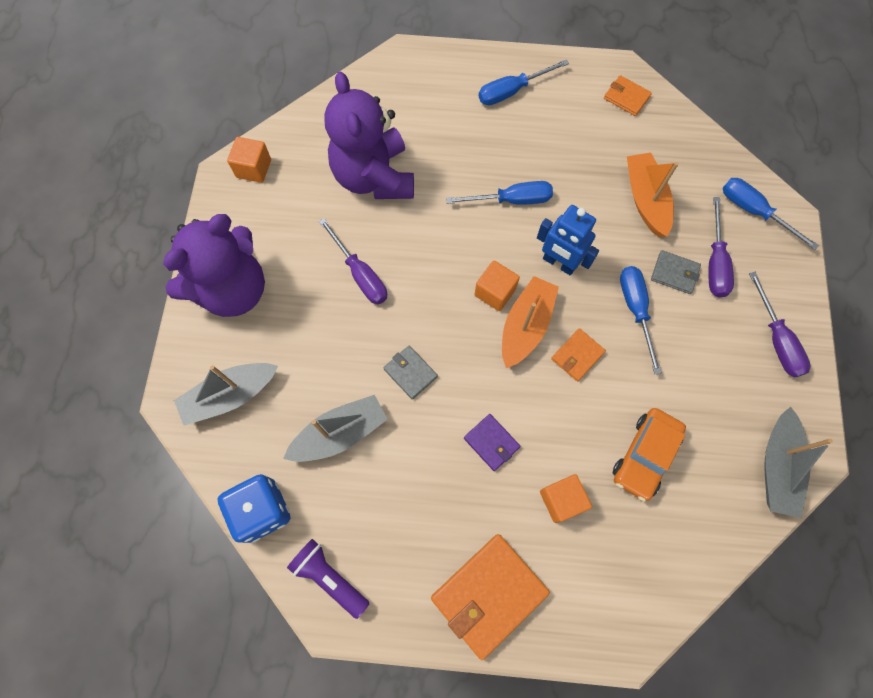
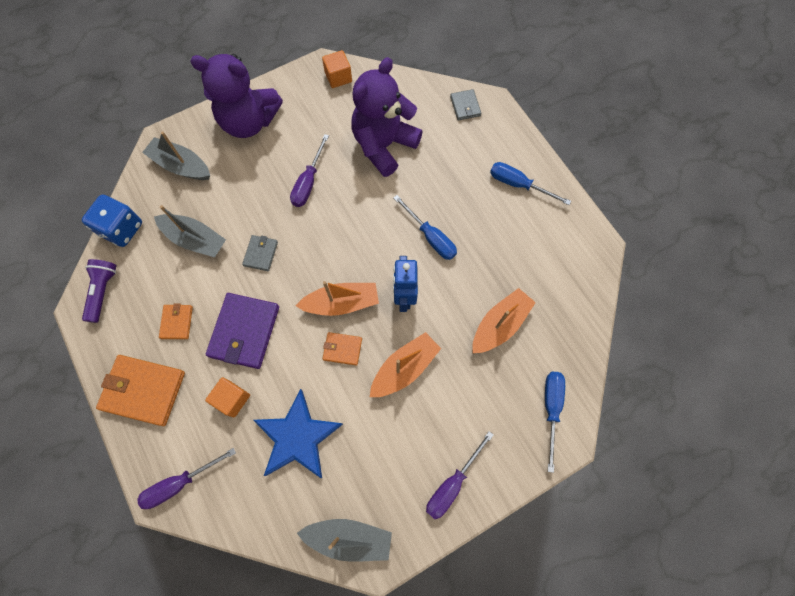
camera: 55 degrees right, 0 degrees up
purple wallet [464,414,521,471] -> purple wallet [206,293,279,369], size x1.92
orange cube [474,260,520,311] -> none
orange wallet [604,75,652,116] -> orange wallet moved to [159,303,193,339]
orange car [613,408,686,502] -> blue star [253,389,343,478]
blue screwdriver [620,266,662,374] -> orange boat [370,332,441,397]
grey wallet [651,250,701,294] -> grey wallet moved to [450,89,482,121]
purple screwdriver [708,197,734,297] -> purple screwdriver moved to [137,448,236,509]
grey boat [765,407,833,518] -> grey boat turned 150 degrees counterclockwise [297,519,392,562]

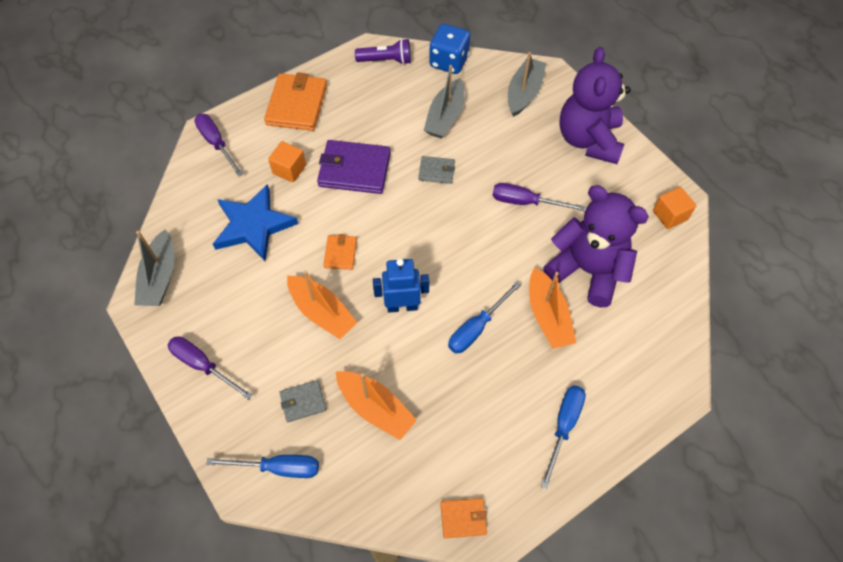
camera: 85 degrees right, 10 degrees down
orange wallet [159,303,193,339] -> orange wallet moved to [440,498,487,538]
orange boat [296,281,379,316] -> orange boat moved to [529,268,576,349]
grey wallet [450,89,482,121] -> grey wallet moved to [280,380,326,422]

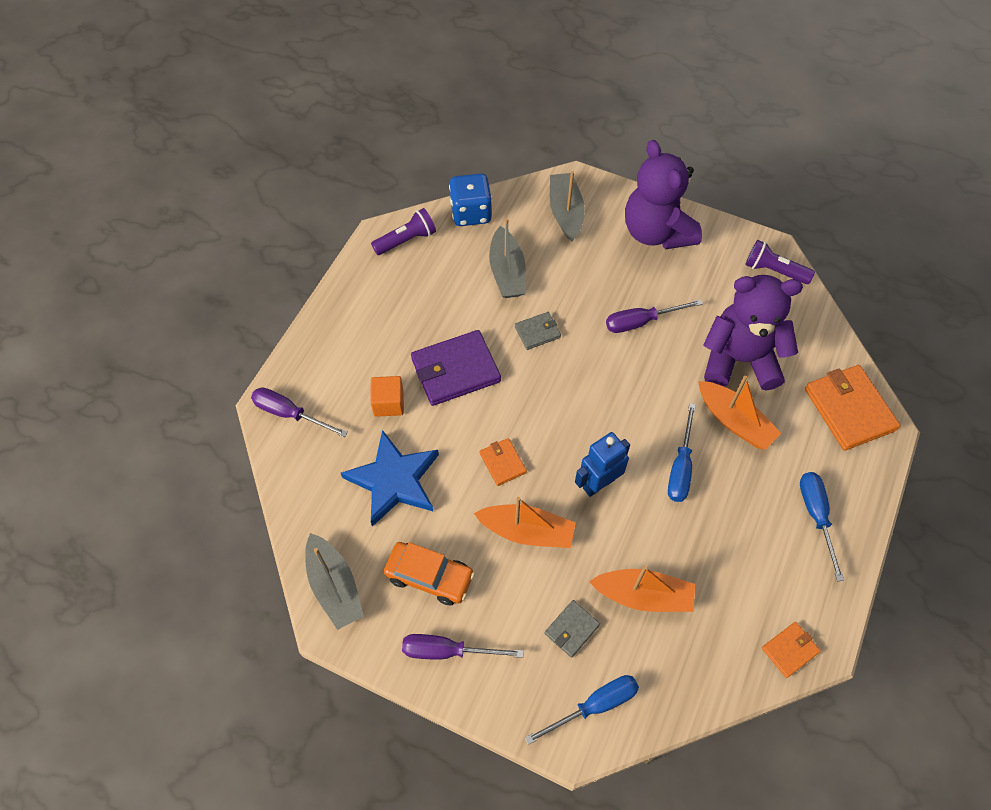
camera: 30 degrees left, 0 degrees up
orange wallet [264,72,327,131] -> orange wallet moved to [805,365,901,451]
orange cube [653,187,696,229] -> purple flashlight [745,240,815,284]
none -> orange car [384,542,475,605]

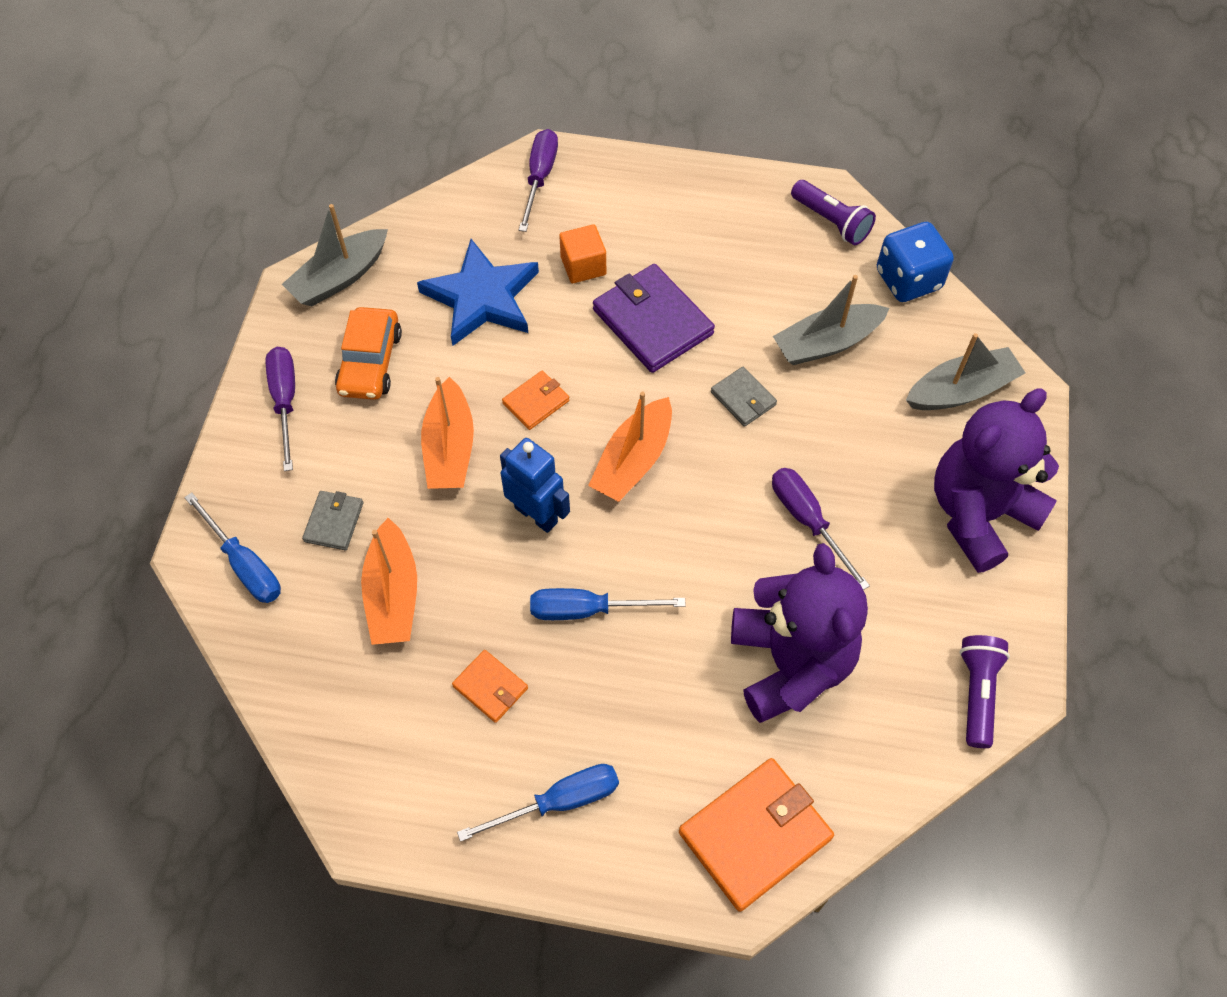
camera: 75 degrees right, 0 degrees up
grey wallet [544,600,600,658] -> grey wallet turned 75 degrees clockwise [302,491,363,550]
orange boat [698,376,781,450] -> orange boat moved to [588,392,672,502]
orange wallet [762,622,821,678] -> orange wallet moved to [452,650,528,723]

